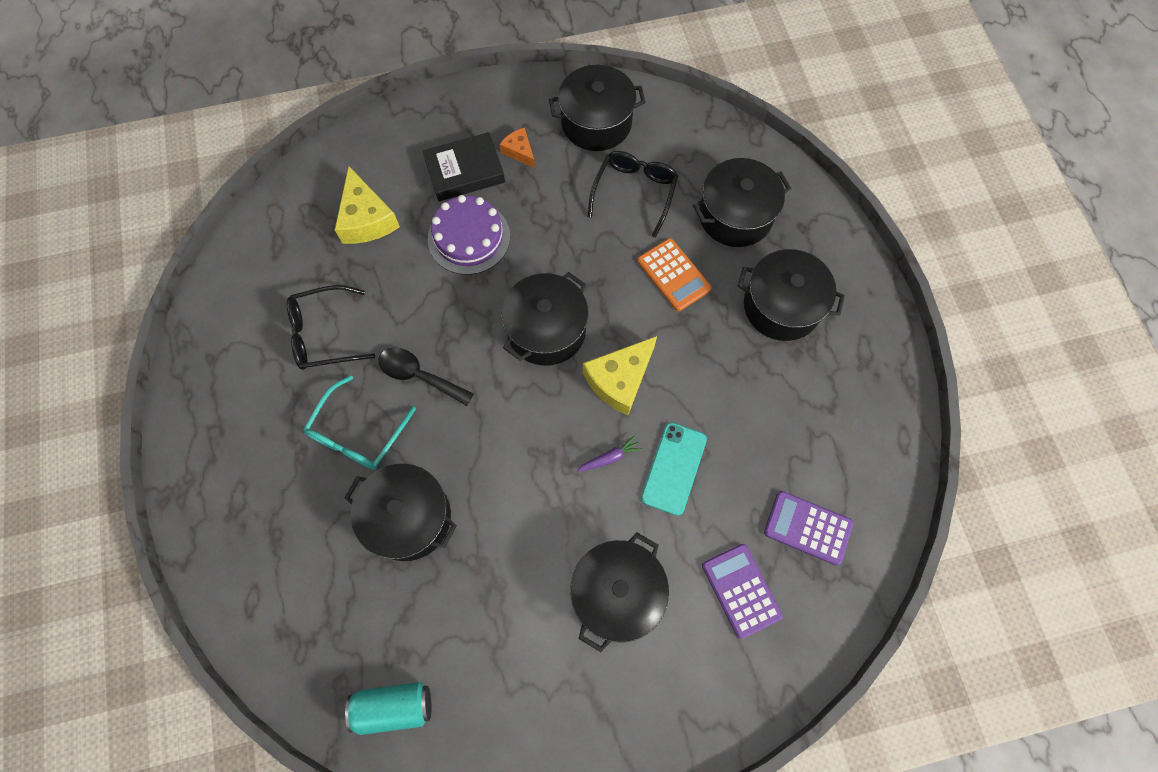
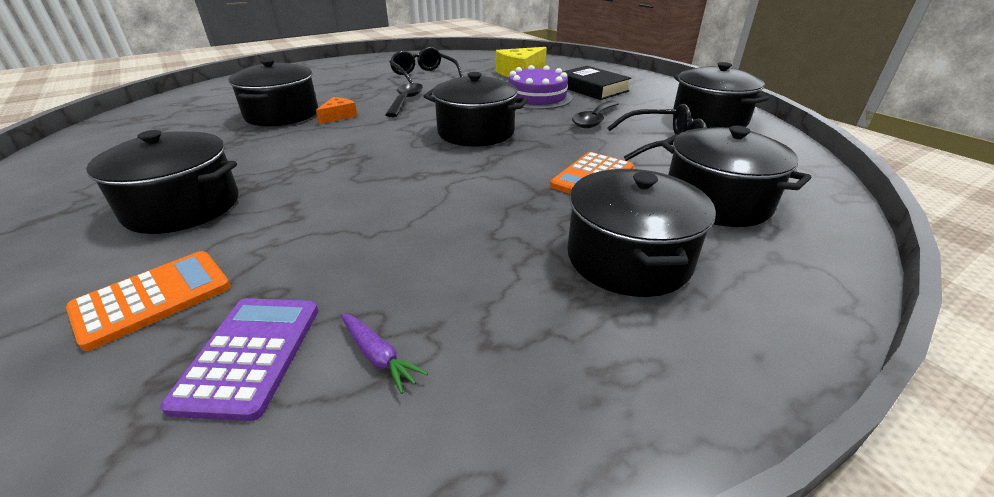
camera: 70 degrees right, 35 degrees down
turquoise glasses [303,375,416,470] -> none
turquoise can [345,682,432,735] -> none
orange cheese [499,128,535,168] -> orange cheese moved to [316,97,357,124]
purple carrot [577,435,642,472] -> purple carrot moved to [341,313,428,394]
yellow cheese [583,336,657,415] -> none
turquoise phone [641,422,707,516] -> none
purple calculator [702,544,783,639] -> orange calculator [66,251,231,351]
none -> black spoon [572,100,619,128]

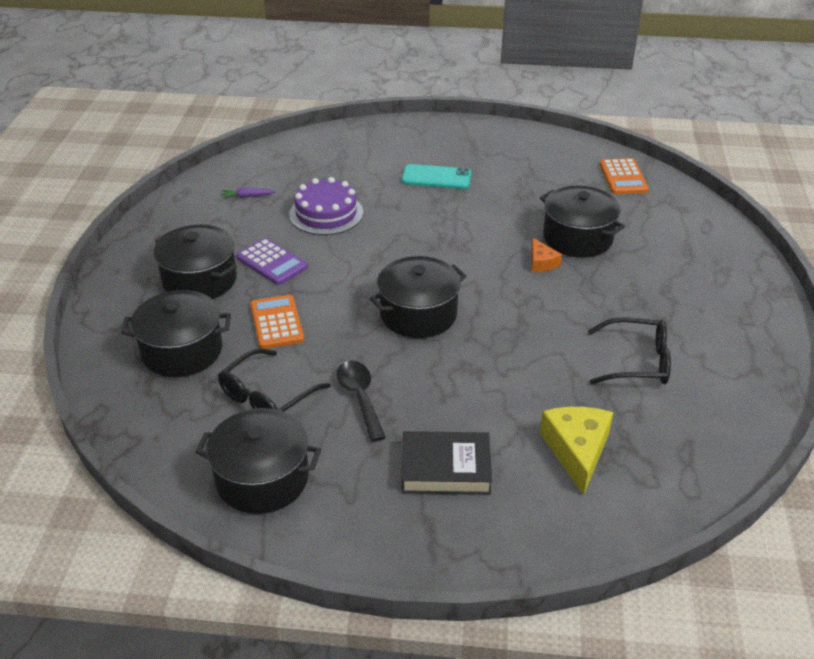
camera: 130 degrees right, 5 degrees up
orange calculator [66,251,231,351] -> orange calculator moved to [599,158,649,194]
black pot [86,130,239,234] -> turquoise phone [402,164,471,189]
purple calculator [160,298,318,421] -> purple calculator moved to [236,238,308,285]
black spoon [385,83,423,117] -> none
purple cake [508,65,573,109] -> purple cake moved to [289,177,363,235]

